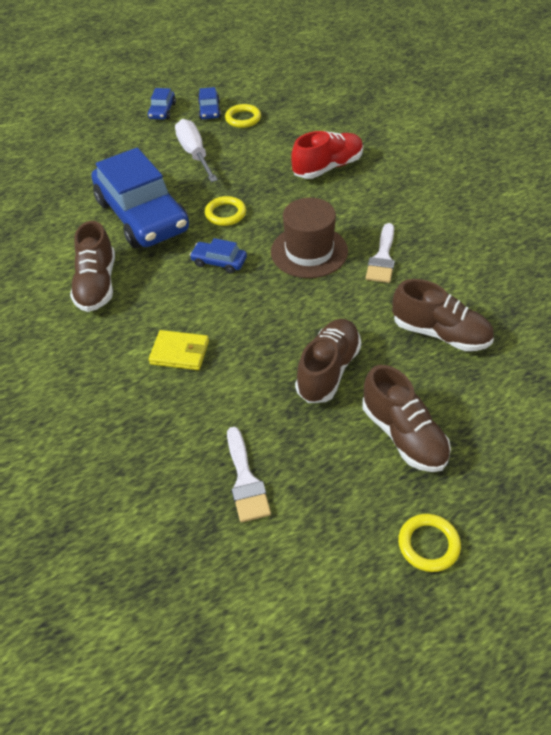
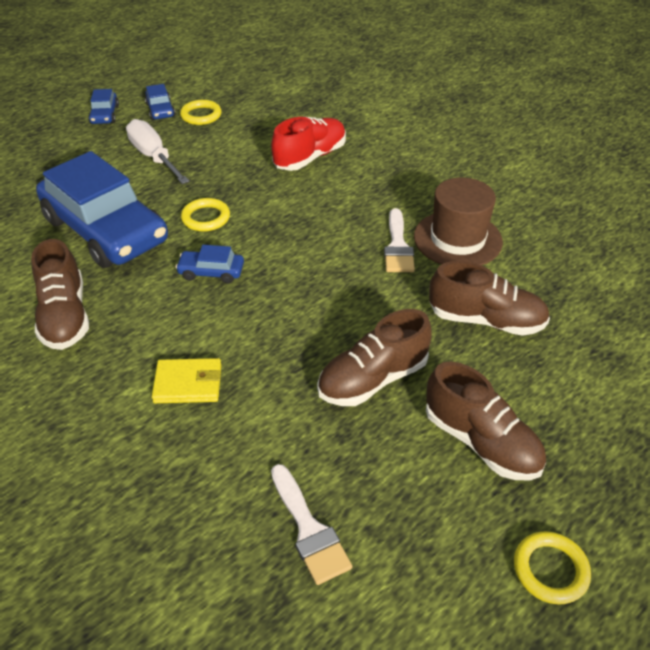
camera: 15 degrees left, 5 degrees down
brown hat [271,198,348,278] -> brown hat moved to [414,178,503,265]
brown shoe [295,319,361,403] -> brown shoe turned 135 degrees counterclockwise [317,309,432,406]

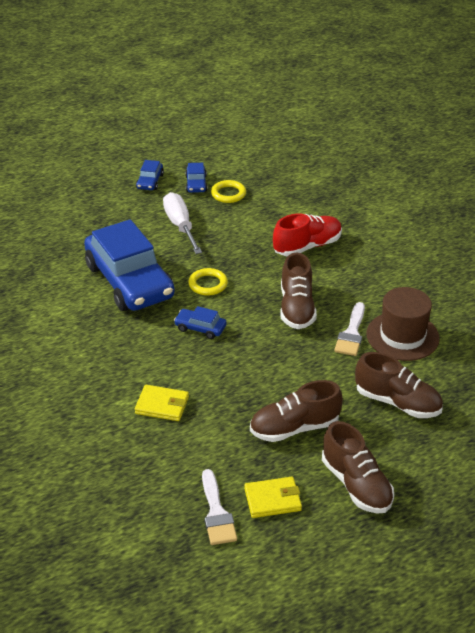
camera: 15 degrees right, 5 degrees down
brown shoe [31,239,89,350] -> brown shoe moved to [280,252,317,329]
yellow ring [514,531,591,604] -> none
none -> yellow wallet [244,477,302,518]

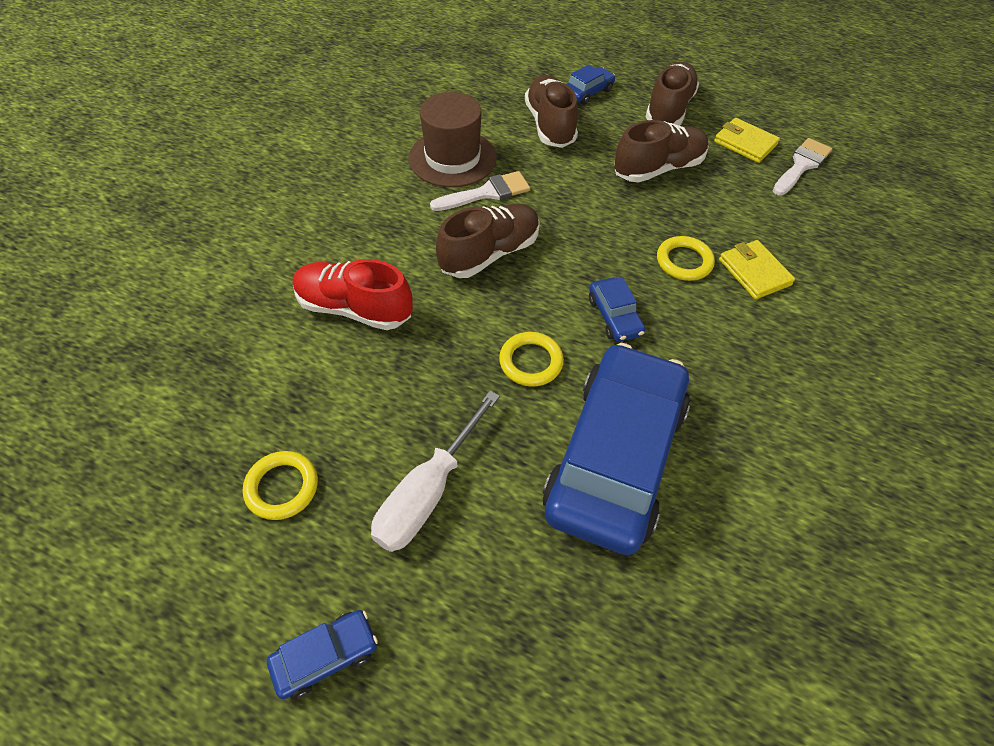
camera: 130 degrees left, 15 degrees up
blue car [185,163,207,193] -> blue car moved to [566,64,615,105]
brown shoe [250,380,343,442] -> brown shoe turned 60 degrees counterclockwise [614,120,709,183]
none -> yellow ring [657,236,715,281]

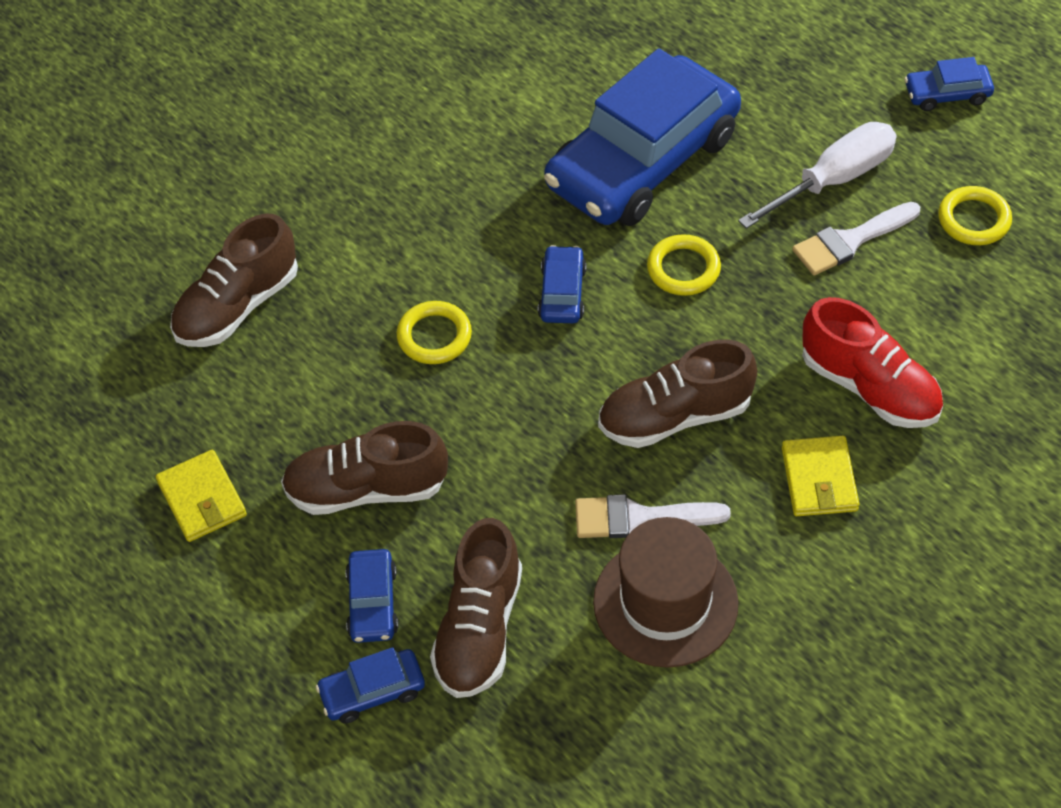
camera: 155 degrees left, 0 degrees up
brown shoe [645,62,699,126] -> brown shoe moved to [170,214,298,347]
yellow wallet [719,240,795,299] -> yellow wallet moved to [782,436,859,516]
white brush [773,138,832,196] -> white brush moved to [792,202,920,275]
none -> blue car [345,549,398,643]

